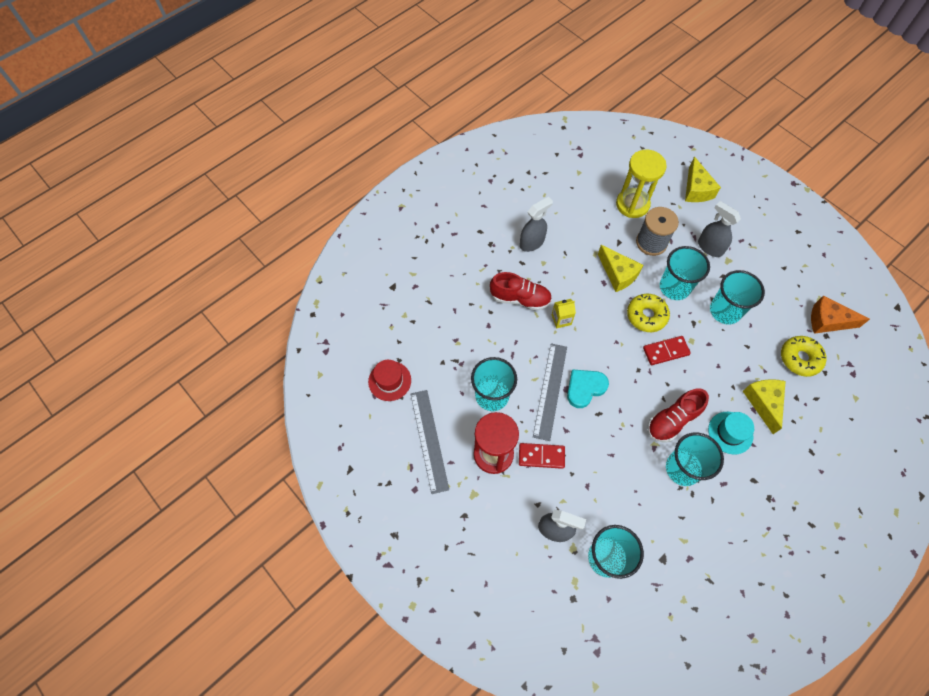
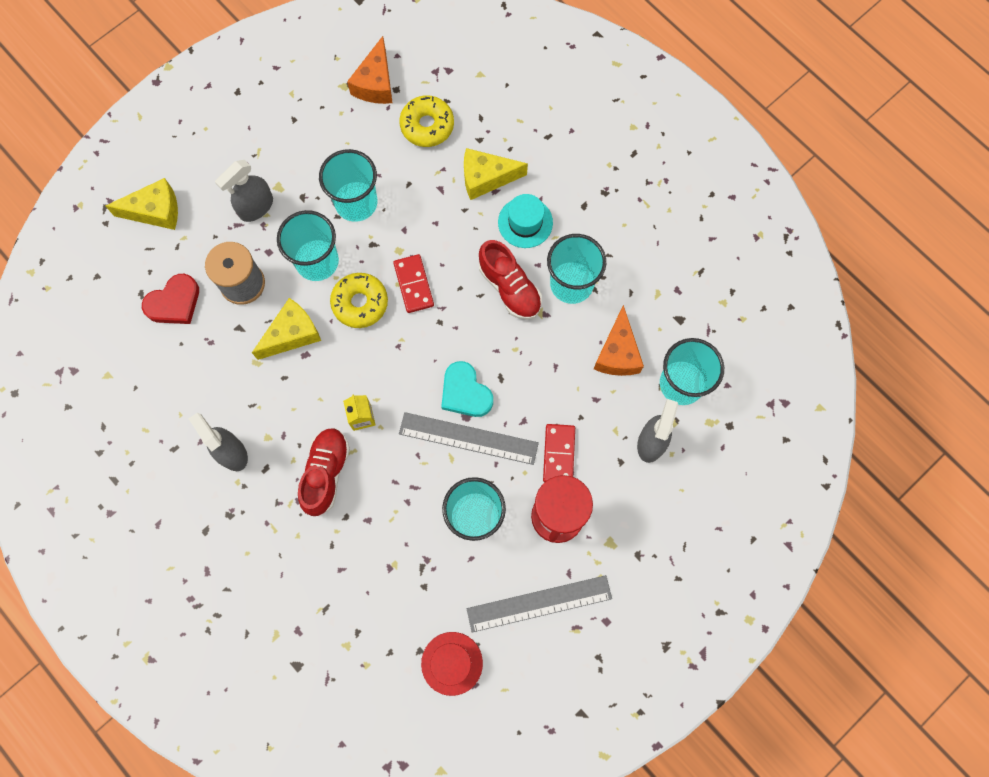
camera: 90 degrees left, 10 degrees up
yellow hourglass [616,150,667,218] -> red heart [142,274,199,324]
none -> orange cheese [594,305,644,376]

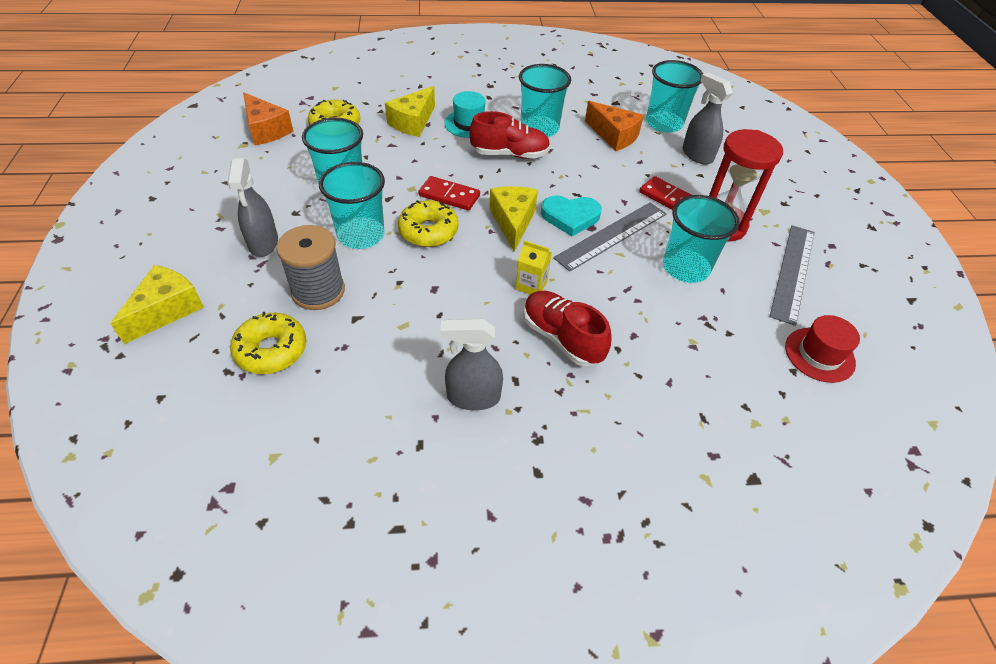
camera: 55 degrees left, 25 degrees down
red heart [142,274,199,324] -> yellow donut [230,312,306,374]
yellow cheese [252,298,321,360] -> yellow cheese moved to [489,186,538,252]

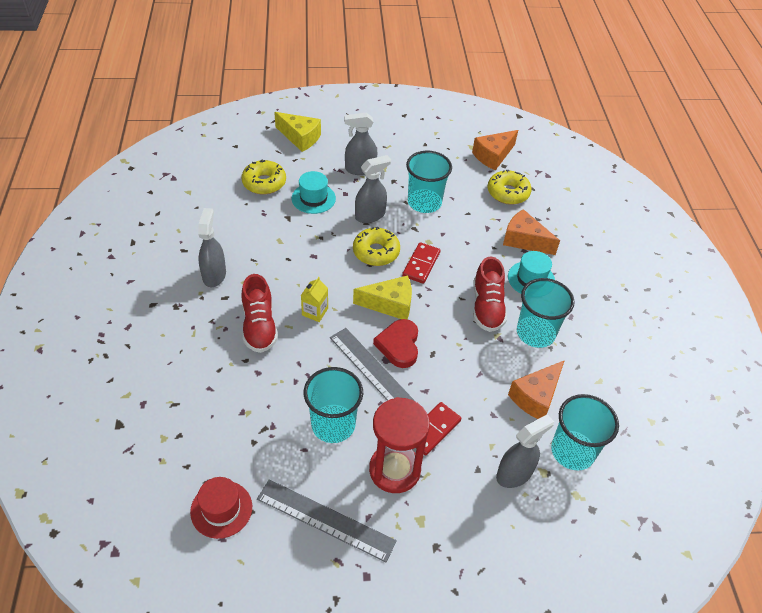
camera: 90 degrees right, 0 degrees up
grey spool [277,225,345,310] -> turquoise hat [292,171,336,214]
turquoise cup [319,162,385,249] -> grey spray bottle [355,155,391,223]
yellow cheese [385,86,435,137] -> orange cheese [503,209,560,255]
red shoe [523,291,612,366] -> red shoe turned 120 degrees clockwise [241,274,278,353]
turquoise heart [541,195,602,236] -> red heart [373,319,418,368]

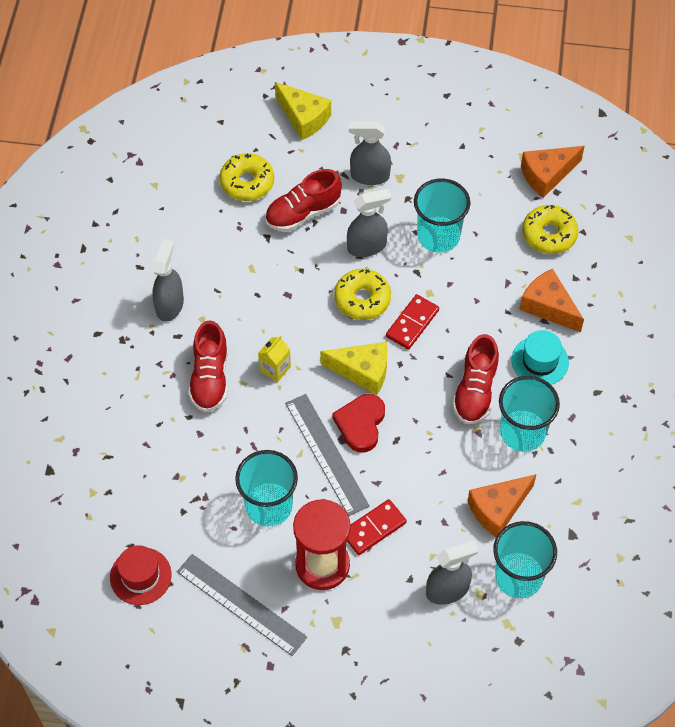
camera: 15 degrees right, 10 degrees up
turquoise hat [292,171,336,214] -> red shoe [265,169,342,232]

